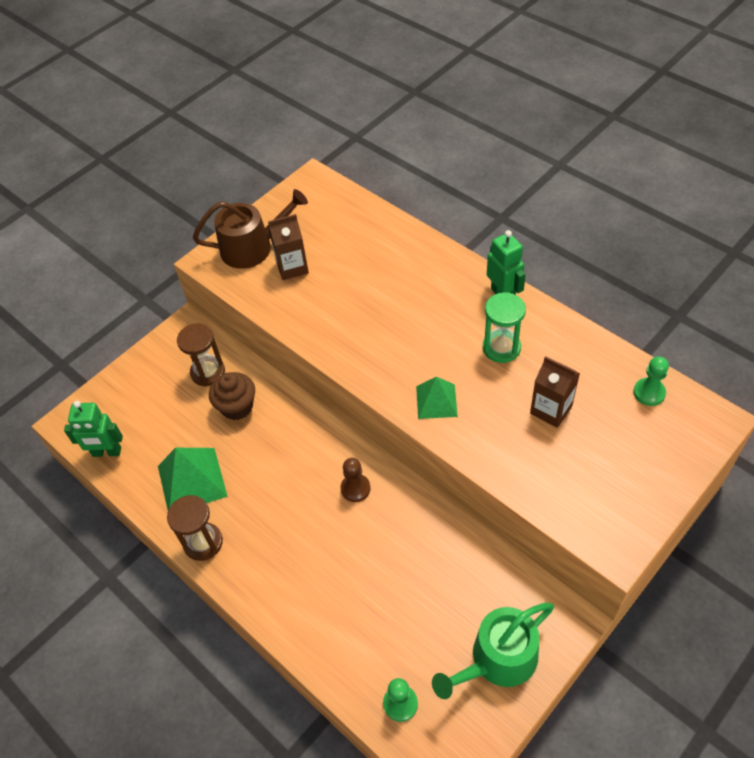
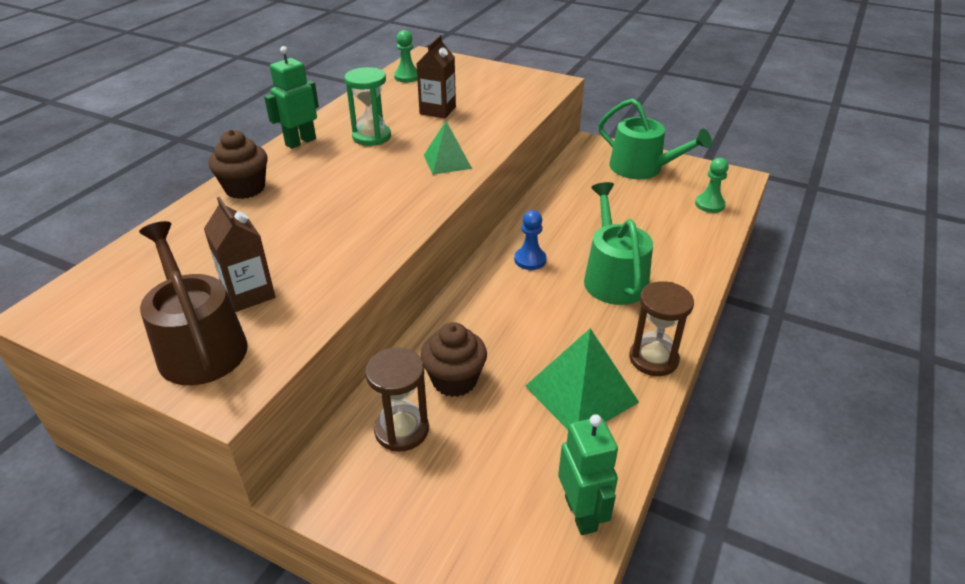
camera: 110 degrees left, 15 degrees down
brown pawn [341,458,370,502] -> blue pawn [514,210,547,270]
none -> brown cupcake [209,130,268,199]
none -> green watering can [584,182,653,305]

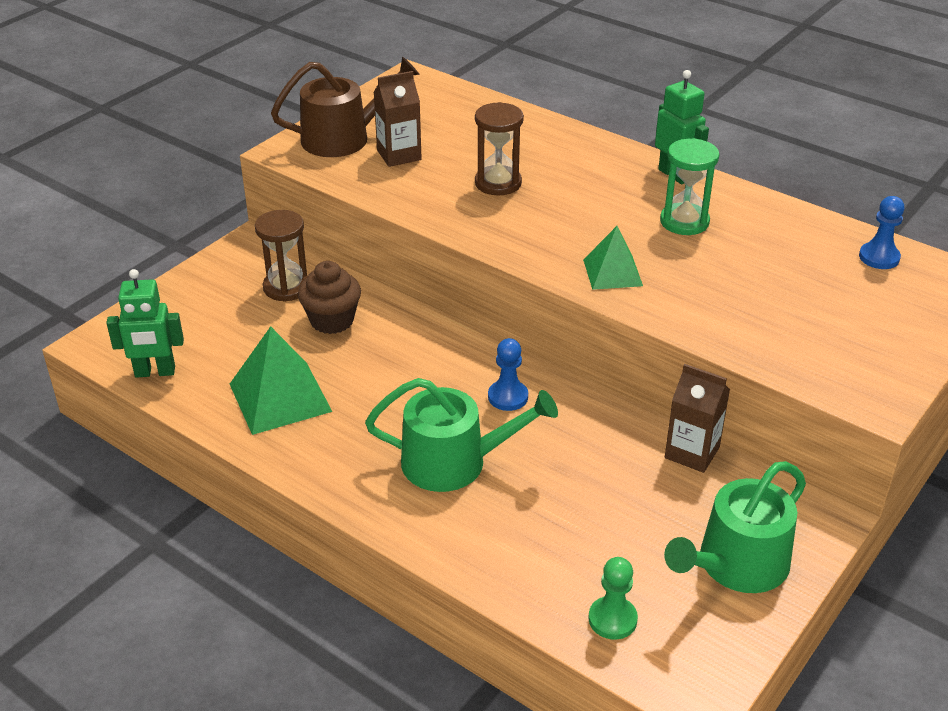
camera: 100 degrees right, 0 degrees up
brown cupcake [209,130,268,199] -> none
green pawn [394,30,417,82] -> blue pawn [859,196,905,269]
brown carton [416,35,456,118] -> brown carton moved to [665,364,730,473]
brown hourglass [629,281,694,376] -> brown hourglass moved to [475,102,524,195]

